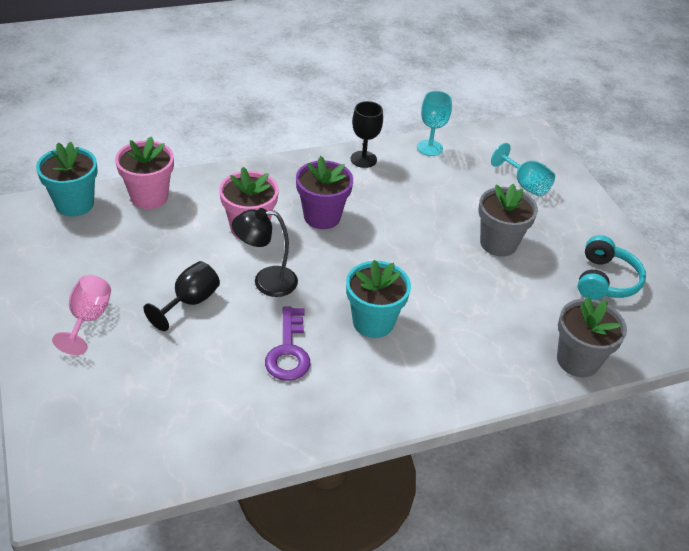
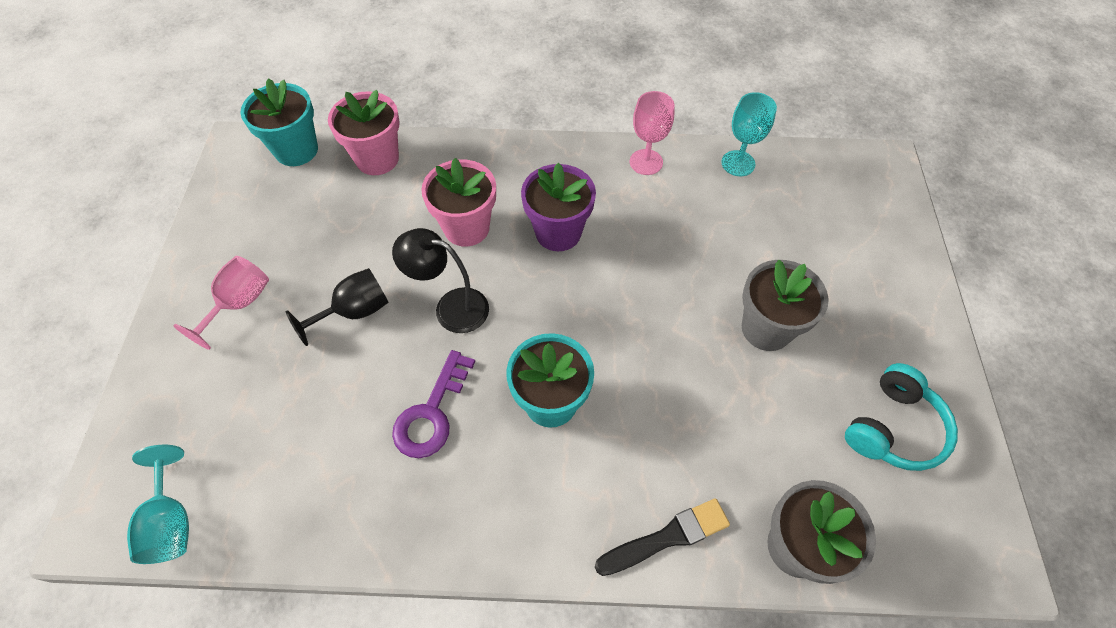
camera: 25 degrees right, 15 degrees up
black goblet [351,101,383,168] -> pink goblet [630,91,674,175]
turquoise goblet [491,143,555,197] -> turquoise goblet moved to [127,445,189,564]
none -> black brush [595,498,730,576]

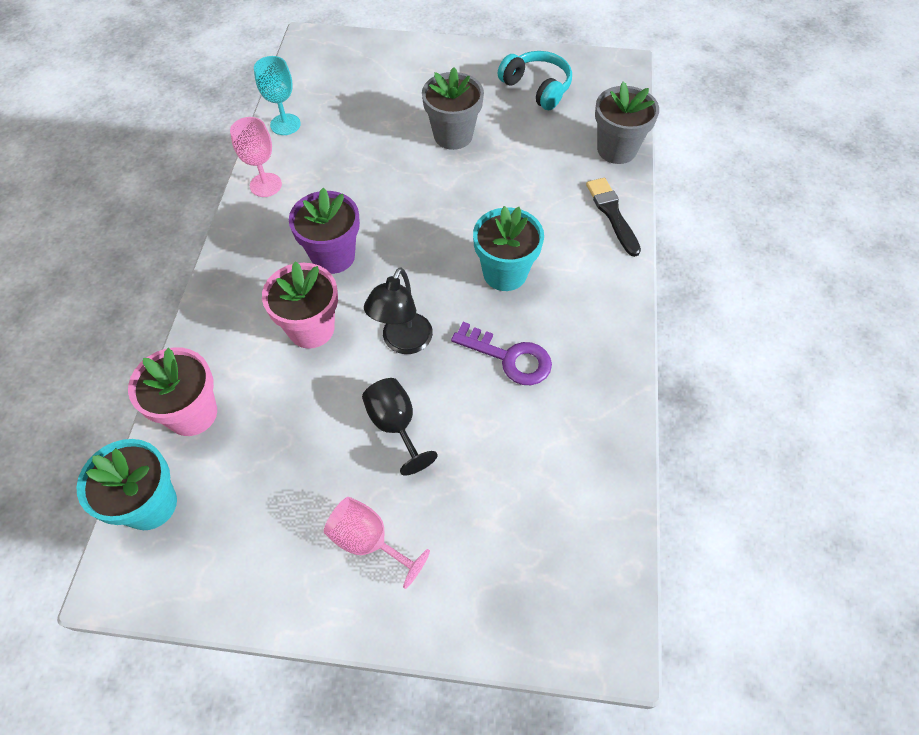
camera: 85 degrees left, 0 degrees up
turquoise goblet [127,445,189,564] -> none

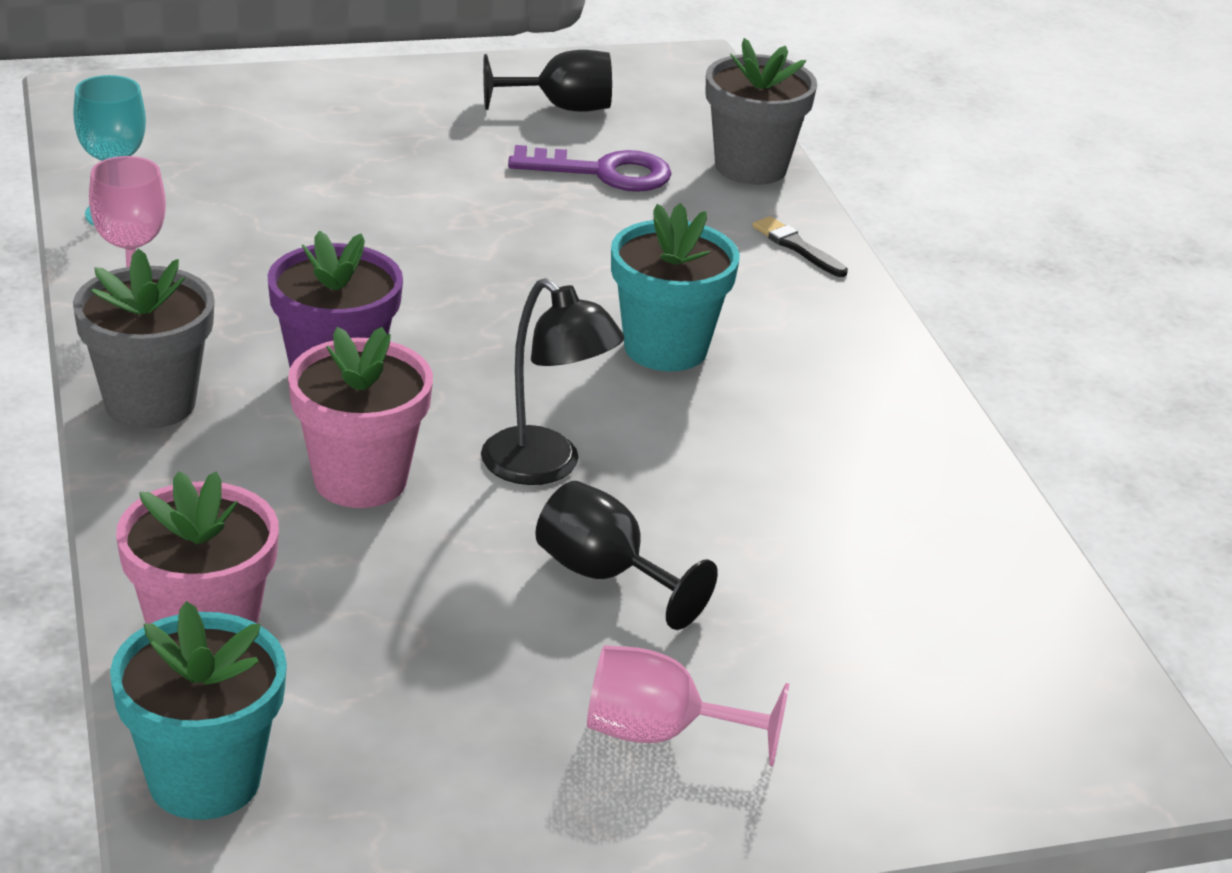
camera: 25 degrees left, 25 degrees down
black lamp [364,267,433,354] -> black lamp turned 45 degrees counterclockwise [481,278,624,485]
grey flower pot [422,67,484,150] -> grey flower pot moved to [73,249,214,429]
purple key [451,322,552,385] -> purple key moved to [508,145,672,192]
turquoise headphones [498,51,572,110] -> black goblet [483,50,612,112]
black brush [586,178,641,257] -> black brush [752,216,848,277], size x0.66

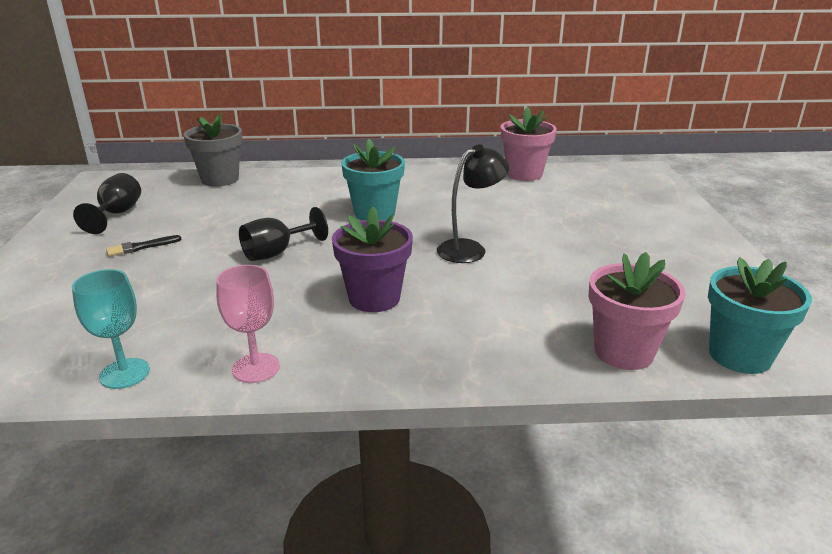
camera: 75 degrees left, 5 degrees down
grey flower pot [73,249,214,429] -> none
pink flower pot [288,327,433,508] -> pink flower pot moved to [501,107,557,181]
purple key [508,145,672,192] -> none
black goblet [535,481,718,630] -> black goblet moved to [239,207,328,261]
pink goblet [587,645,789,766] -> none
black brush [752,216,848,277] -> black brush moved to [106,235,182,256]

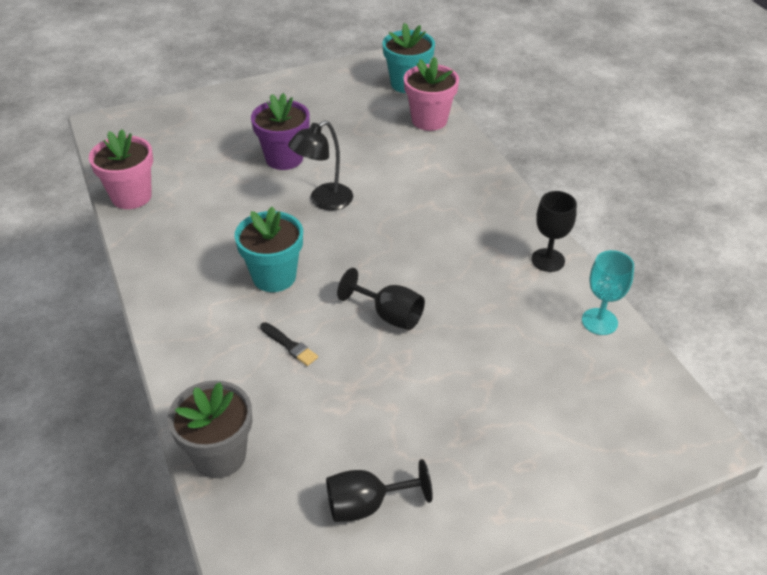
camera: 110 degrees left, 15 degrees up
black brush [106,235,182,256] -> black brush moved to [260,322,318,366]
pink goblet [216,265,280,383] -> black goblet [531,191,577,272]
purple flower pot [332,207,413,312] -> purple flower pot moved to [251,93,310,170]
black lamp [437,144,509,263] -> black lamp turned 75 degrees counterclockwise [288,121,353,210]

